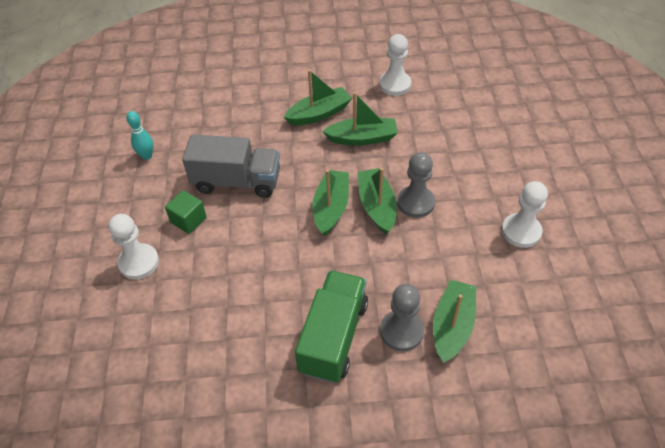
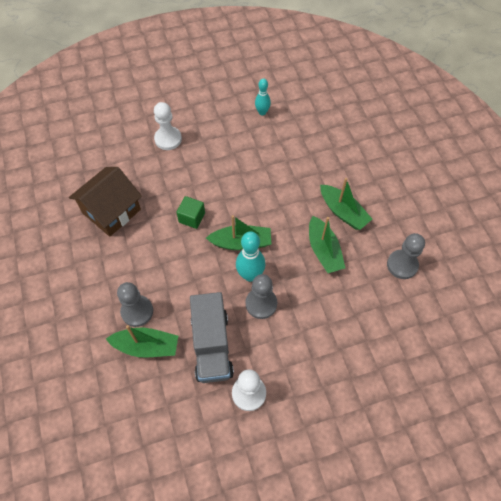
camera: 75 degrees right, 10 degrees up
green cube [165,190,207,234] -> green cube moved to [176,196,205,229]
grey truck [182,135,280,198] -> grey truck moved to [190,292,234,383]
green truck [295,270,368,383] -> none
green boat [358,168,397,235] -> turquoise bowling pin [236,231,265,282]
white pawn [379,34,411,96] -> grey pawn [387,233,425,279]
none -> brown house [69,167,142,237]

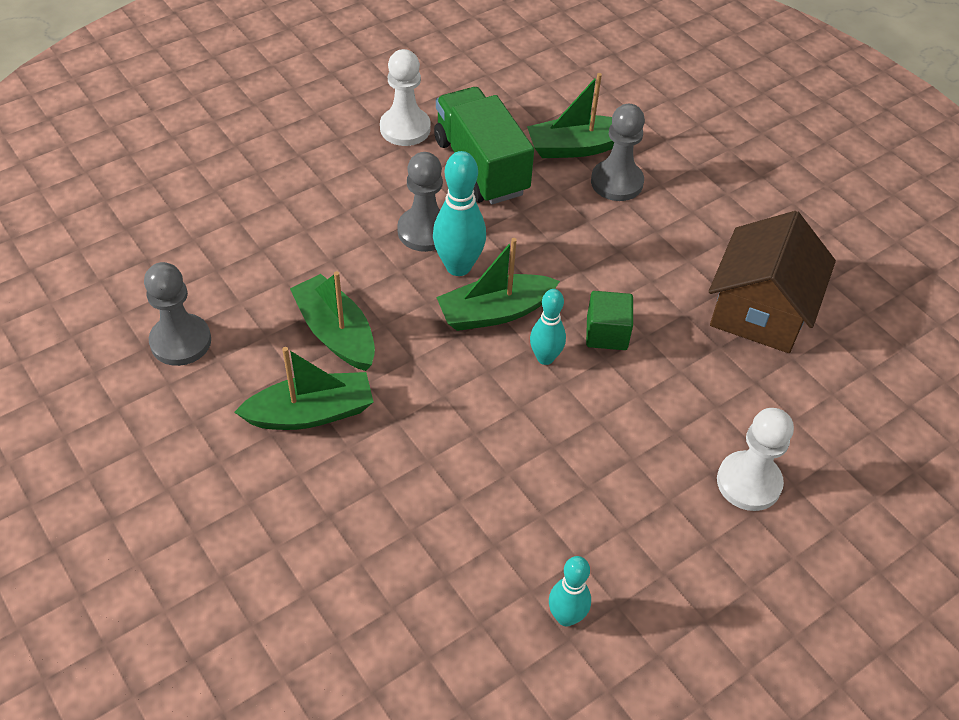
camera: 160 degrees right, 10 degrees down
grey truck [190,292,234,383] -> green truck [434,87,534,204]
green boat [320,178,372,230] -> green boat turned 135 degrees clockwise [234,347,373,430]
none -> turquoise bowling pin [530,289,566,365]

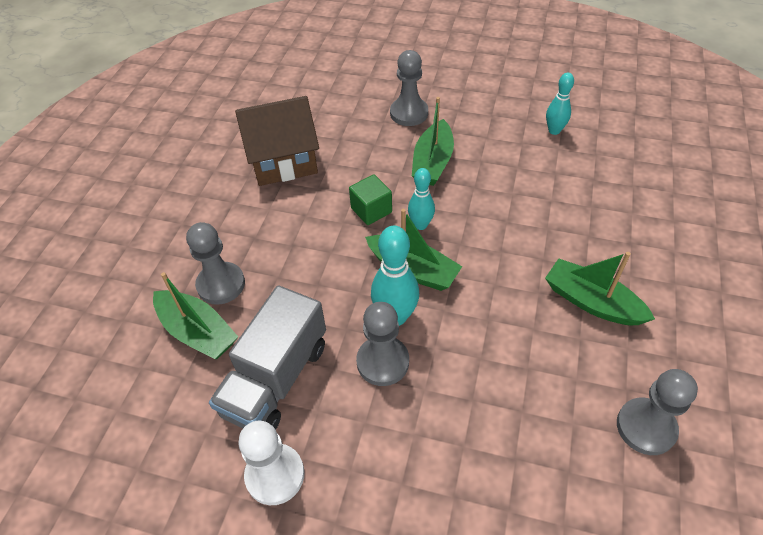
camera: 125 degrees left, 0 degrees up
green boat [290,271,375,371] -> green boat moved to [412,97,454,186]
green truck [434,87,534,204] -> grey truck [209,285,326,429]
white pawn [717,408,794,511] -> grey pawn [390,50,428,126]

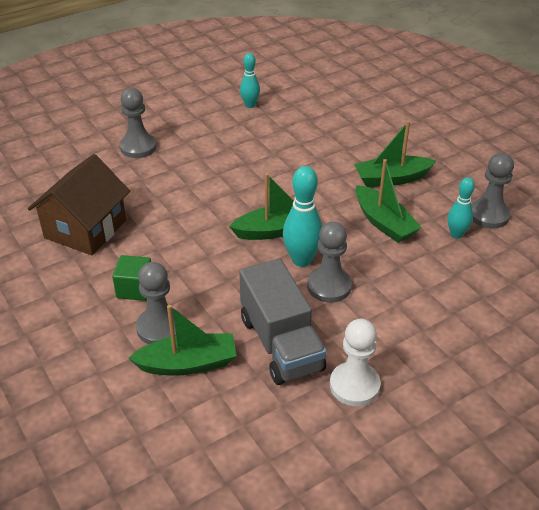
camera: 50 degrees left, 10 degrees down
green cube [349,174,392,225] -> green cube moved to [112,255,151,301]
turquoise bowling pin [408,168,435,230] -> turquoise bowling pin moved to [448,177,475,239]
green boat [412,97,454,186] -> green boat moved to [356,159,422,243]

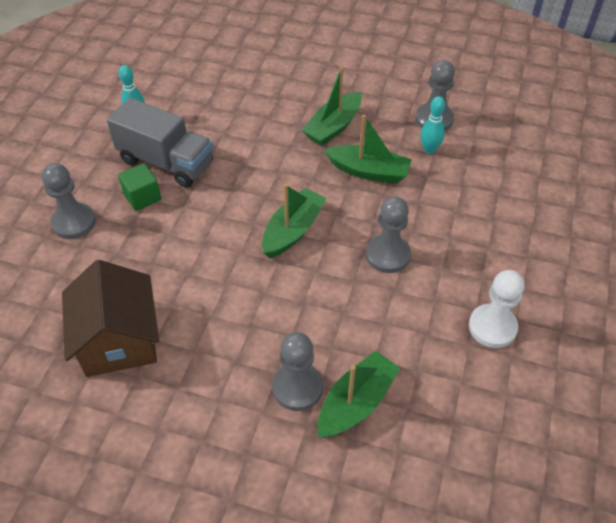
camera: 40 degrees left, 10 degrees up
green cube [112,255,151,301] -> green cube moved to [118,163,161,211]
grey truck [239,258,327,385] -> grey truck moved to [107,98,213,188]
turquoise bowling pin [283,166,323,267] -> none

